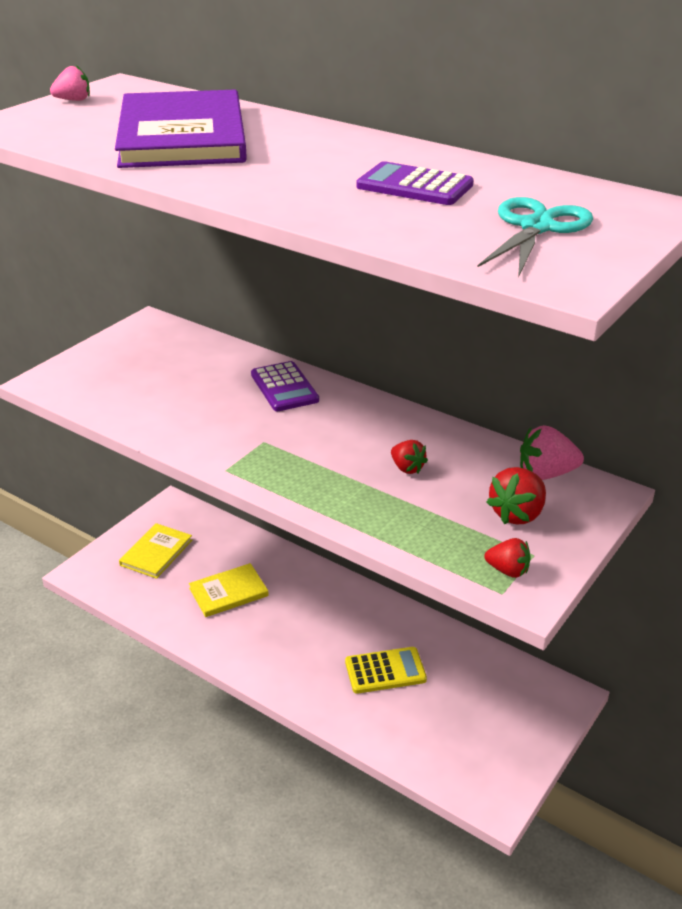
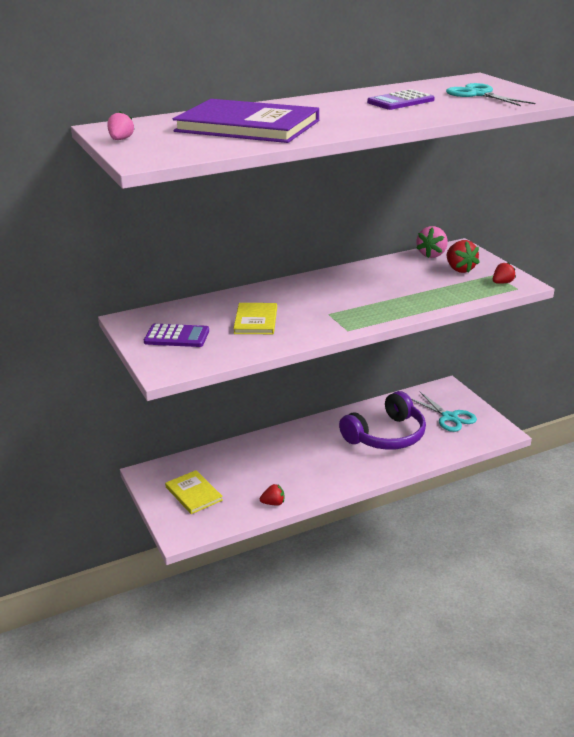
camera: 60 degrees left, 5 degrees down
yellow book [189,563,269,617] -> yellow book moved to [233,303,277,334]
purple calculator [251,361,319,411] -> purple calculator moved to [144,324,209,347]
yellow calculator [345,647,427,694] -> purple headphones [339,391,426,450]
red strawberry [391,440,428,474] -> red strawberry moved to [260,484,284,506]
none -> turquoise scissors [411,392,477,432]

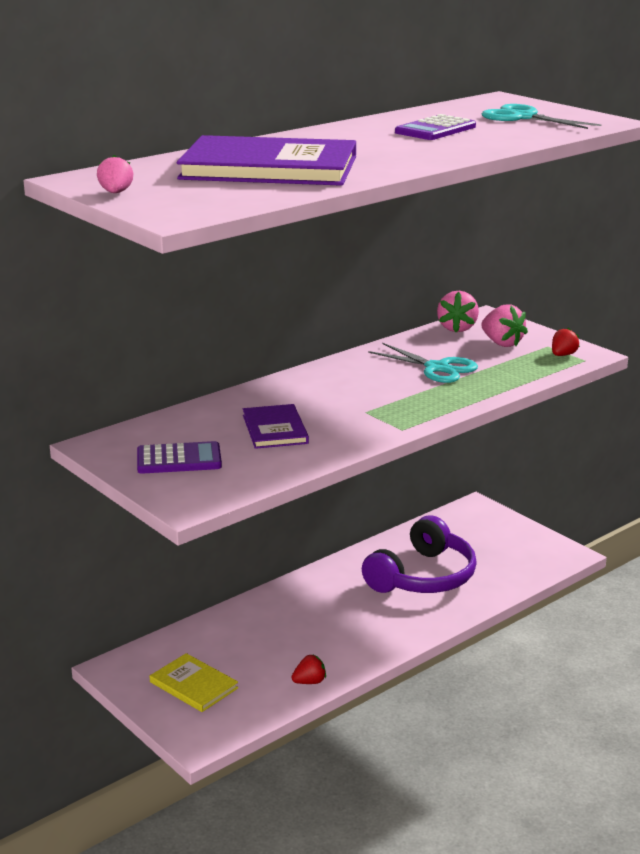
camera: 15 degrees left, 5 degrees down
yellow book [233,303,277,334] -> purple book [243,404,309,449]
turquoise scissors [411,392,477,432] -> turquoise scissors moved to [368,343,478,383]
red strawberry [447,240,480,273] -> pink strawberry [481,304,528,347]

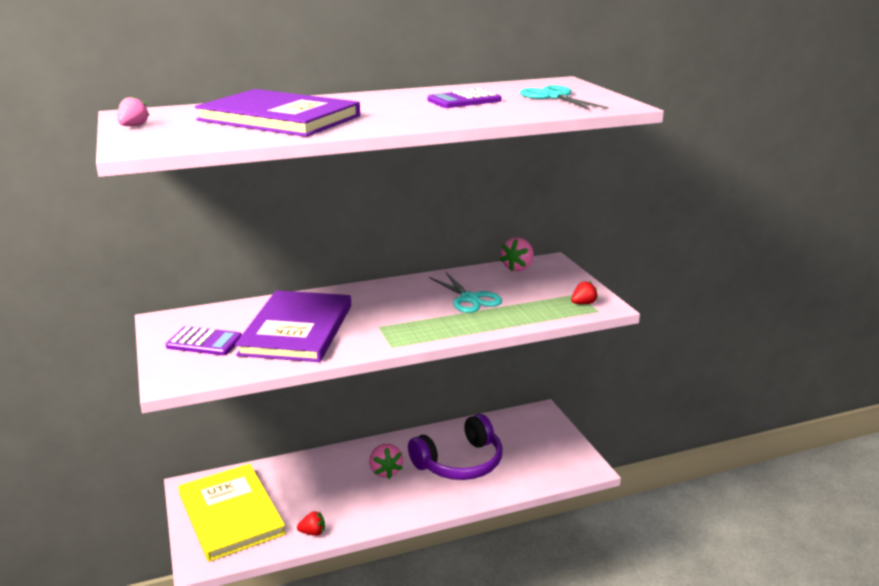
camera: 20 degrees right, 0 degrees up
yellow book [150,653,238,712] -> yellow book [178,464,286,562], size x1.91
purple book [243,404,309,449] -> purple book [235,290,351,362], size x1.91
pink strawberry [481,304,528,347] -> pink strawberry moved to [369,444,403,479]

